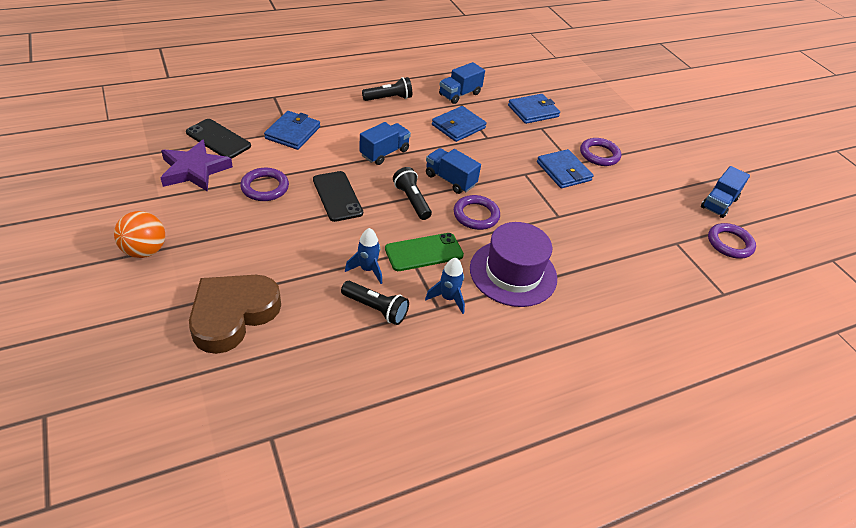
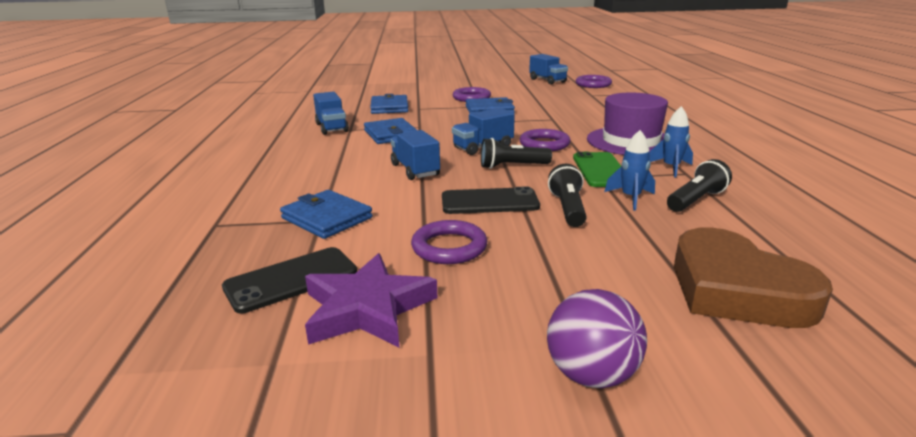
camera: 65 degrees left, 20 degrees down
orange ball [114,211,165,258] -> purple ball [547,289,647,388]
black flashlight [362,77,412,101] -> black flashlight moved to [548,164,587,227]

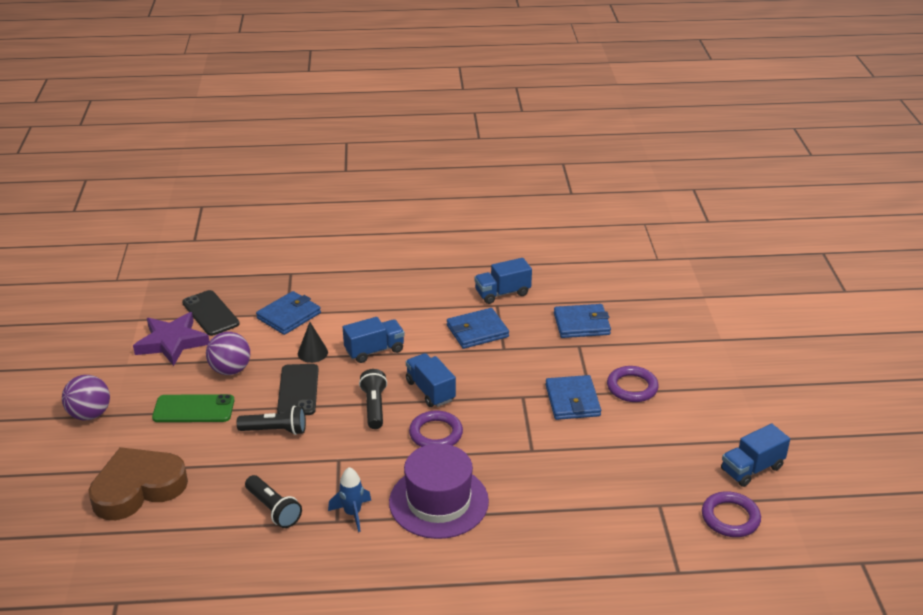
camera: 90 degrees right, 10 degrees up
purple ring [411,220,487,264] -> purple ball [206,332,250,375]
green phone [573,152,621,187] -> green phone moved to [152,394,234,422]
blue rocket [604,130,655,211] -> none
none -> black cone [298,322,328,363]

